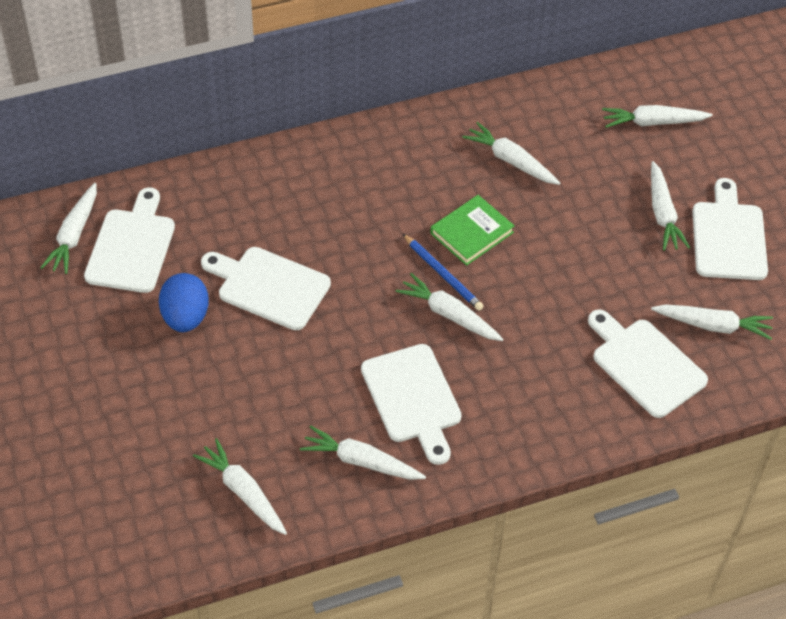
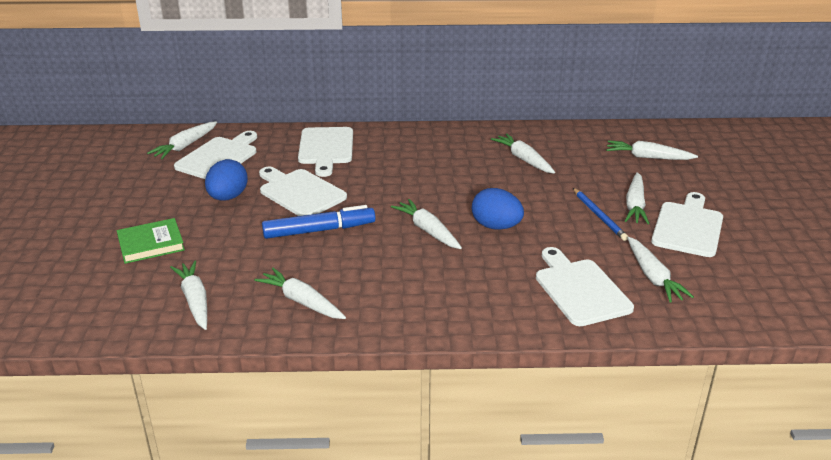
camera: 20 degrees right, 20 degrees down
white cutting board [361,344,462,465] -> white cutting board moved to [298,127,353,177]
blue pencil [403,234,483,311] -> blue pencil moved to [573,188,628,241]
green book [430,195,515,266] -> green book moved to [117,218,185,264]
white carrot [651,304,773,340] -> white carrot turned 45 degrees clockwise [627,237,694,303]
none -> blue marker [262,205,376,239]
none -> blue egg [472,188,524,230]

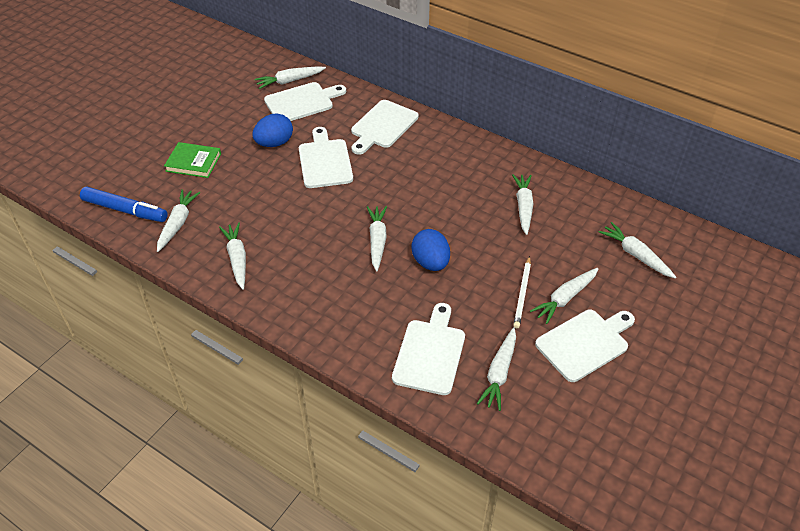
camera: 35 degrees right, 15 degrees up
blue marker [262,205,376,239] -> blue marker moved to [80,187,168,222]
blue pencil [573,188,628,241] -> white pencil [513,256,531,328]

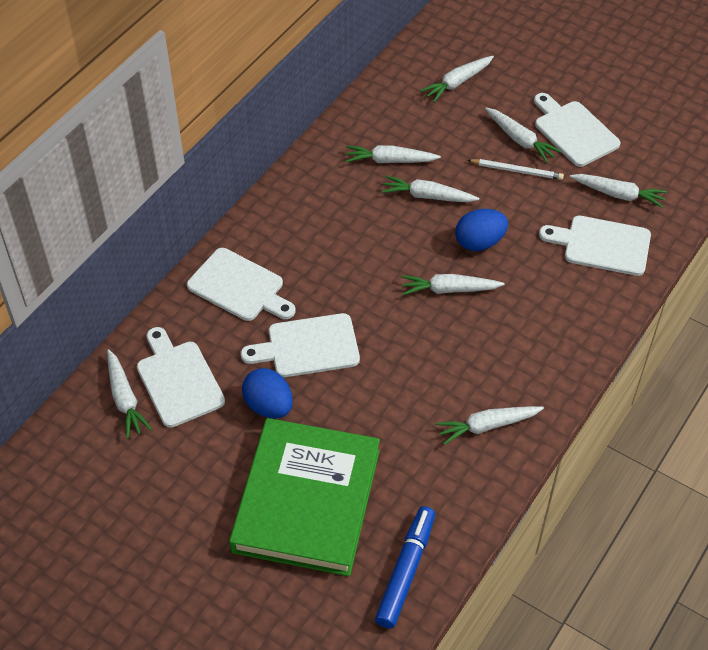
camera: 90 degrees left, 5 degrees up
white carrot [157,189,200,252] -> white carrot moved to [382,176,479,202]
green book [164,142,221,178] -> green book [229,418,380,576], size x2.23

